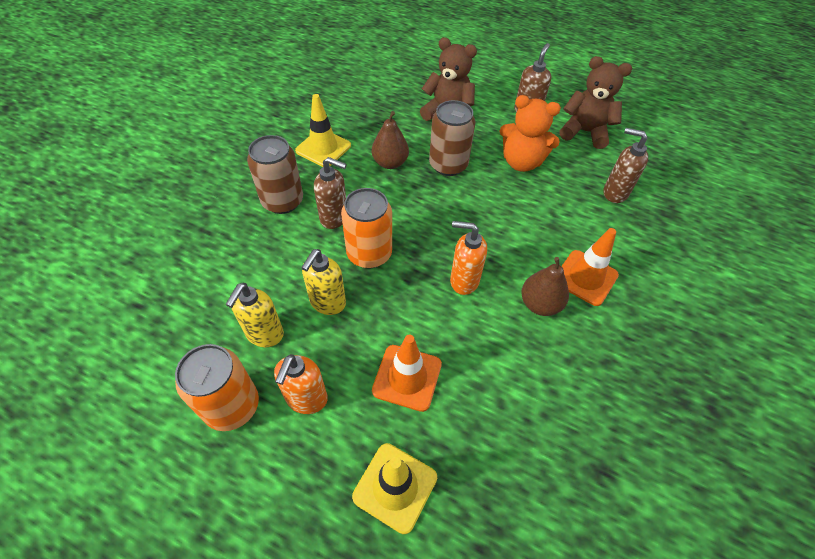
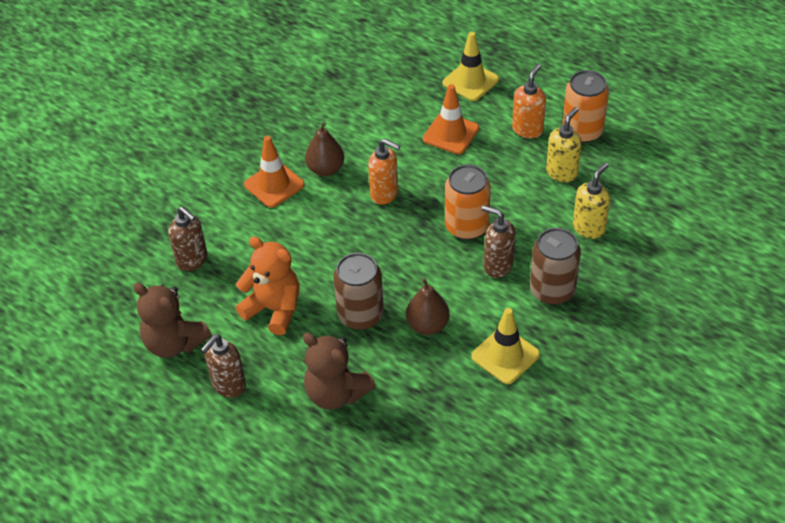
camera: 165 degrees left, 5 degrees down
yellow soap dispenser [301,249,346,315] -> yellow soap dispenser moved to [573,163,610,239]

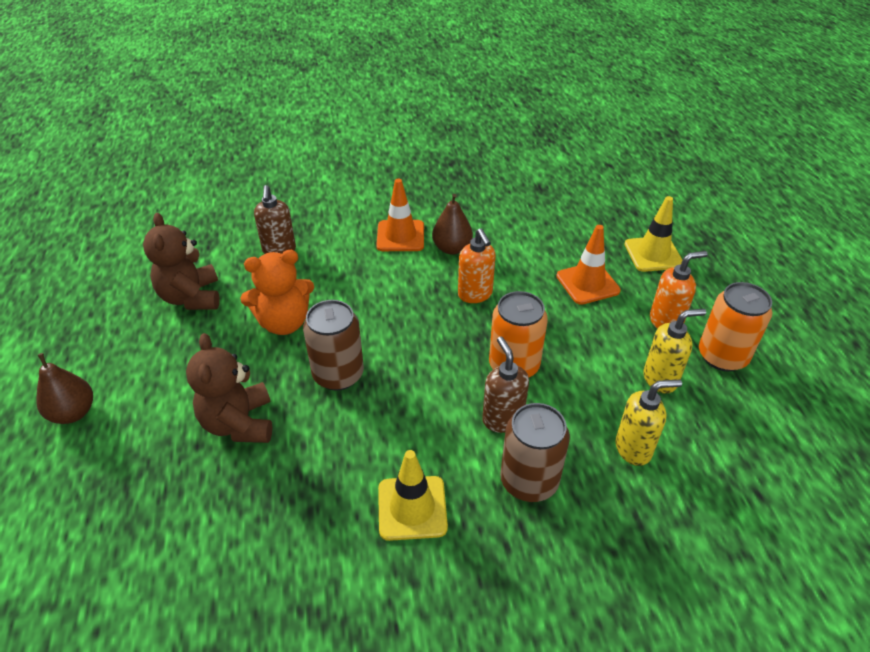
camera: 40 degrees right, 5 degrees down
brown soap dispenser [201,335,246,398] -> none
orange teddy bear [235,236,300,335] -> orange teddy bear turned 90 degrees clockwise [240,250,314,335]
brown pear [406,278,450,335] -> brown pear moved to [36,353,93,424]

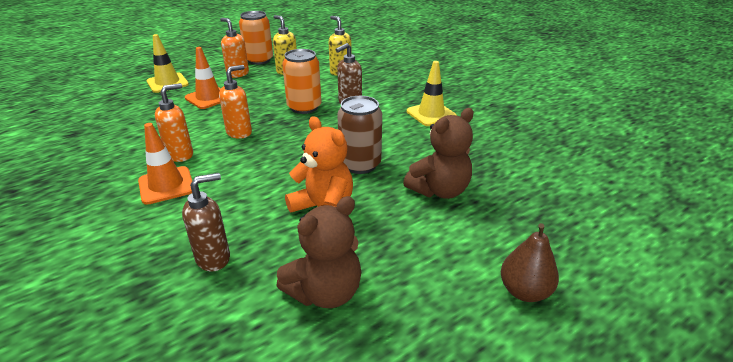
camera: 115 degrees left, 10 degrees down
brown pear [432,194,473,255] -> orange soap dispenser [155,83,193,162]
brown can [500,403,570,502] -> none

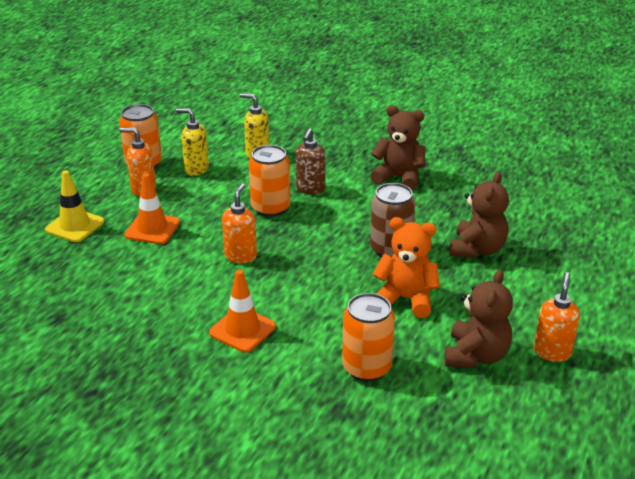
camera: 30 degrees left, 0 degrees up
orange soap dispenser [155,83,193,162] -> orange soap dispenser moved to [534,272,580,362]
brown soap dispenser [182,173,230,272] -> orange can [342,293,395,381]
yellow traffic cone [407,61,457,126] -> brown teddy bear [370,105,426,191]
brown pear [501,223,559,302] -> none

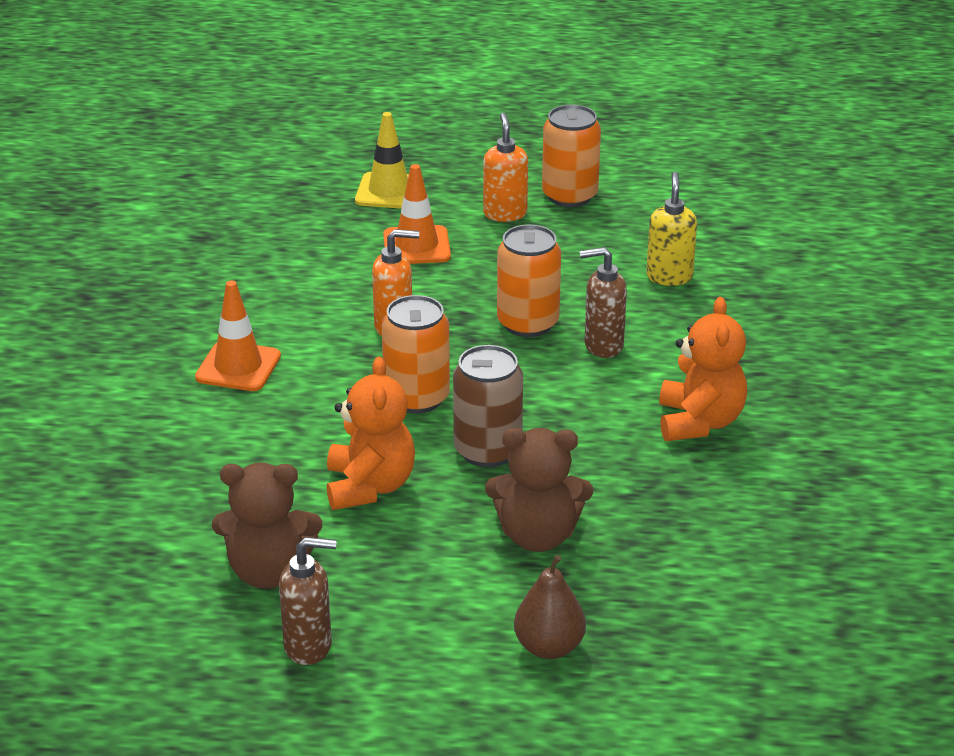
camera: 70 degrees right, 0 degrees up
yellow soap dispenser [176,108,209,176] -> none
orange can [342,293,395,381] -> orange can moved to [382,295,450,414]
brown teddy bear [370,105,426,191] -> orange teddy bear [659,297,747,441]
orange soap dispenser [534,272,580,362] -> brown soap dispenser [279,537,336,665]
none -> brown pear [514,555,586,659]

